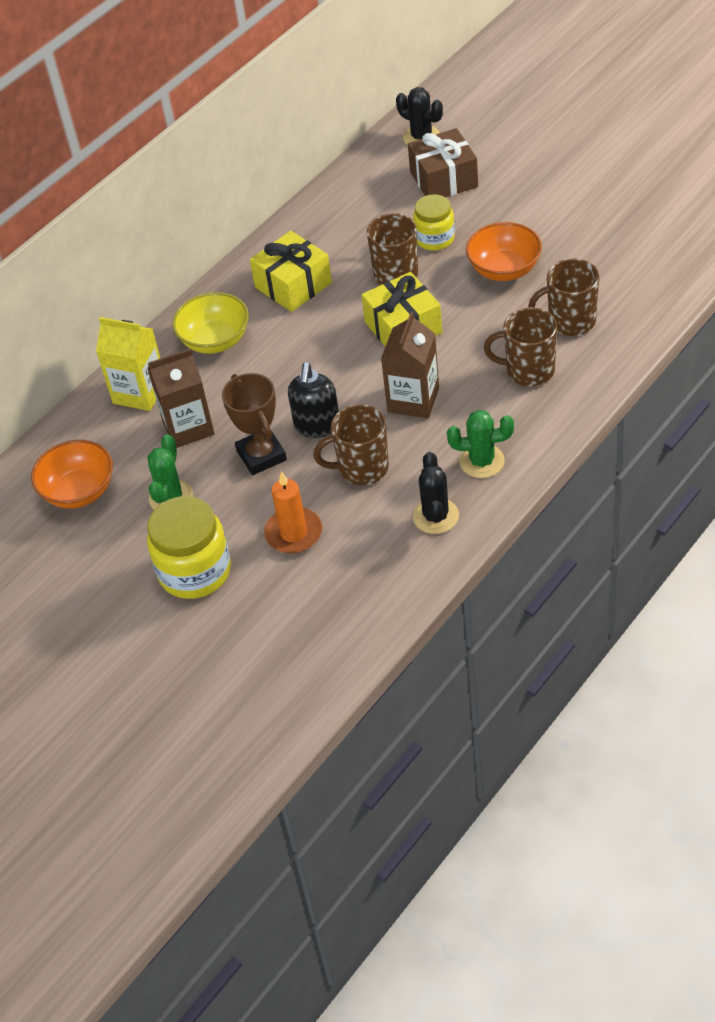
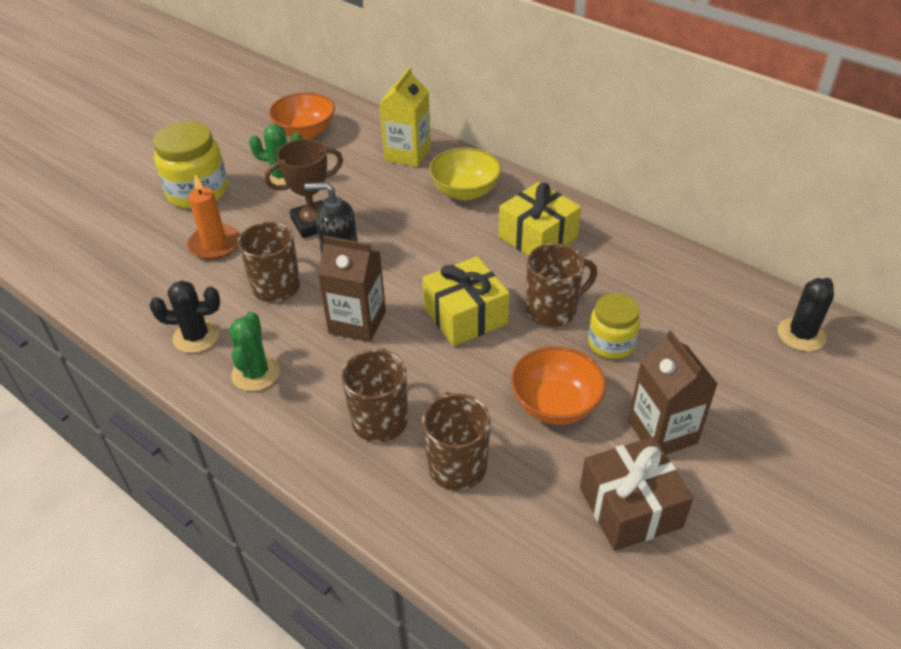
camera: 85 degrees right, 5 degrees down
brown carton [148,348,215,448] -> brown carton moved to [628,330,717,455]
brown gift [408,128,478,197] -> brown gift moved to [580,437,693,551]

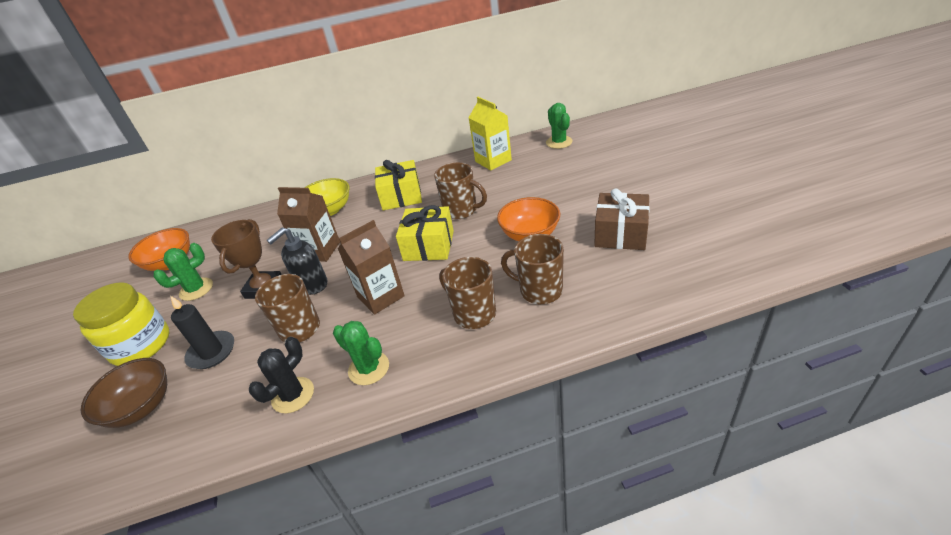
camera: 50 degrees left, 5 degrees down
orange candle [187,174,240,260] -> black candle [171,296,234,369]
yellow carton [379,67,431,167] -> yellow carton moved to [469,97,512,170]
brown mug [526,243,597,327] -> brown mug turned 105 degrees clockwise [434,163,487,219]
yellow jar [588,293,640,359] -> none
brown carton [628,330,717,455] -> brown carton moved to [277,187,340,262]
black cactus [778,278,834,352] -> green cactus [546,103,573,149]
none -> brown bowl [81,358,167,428]

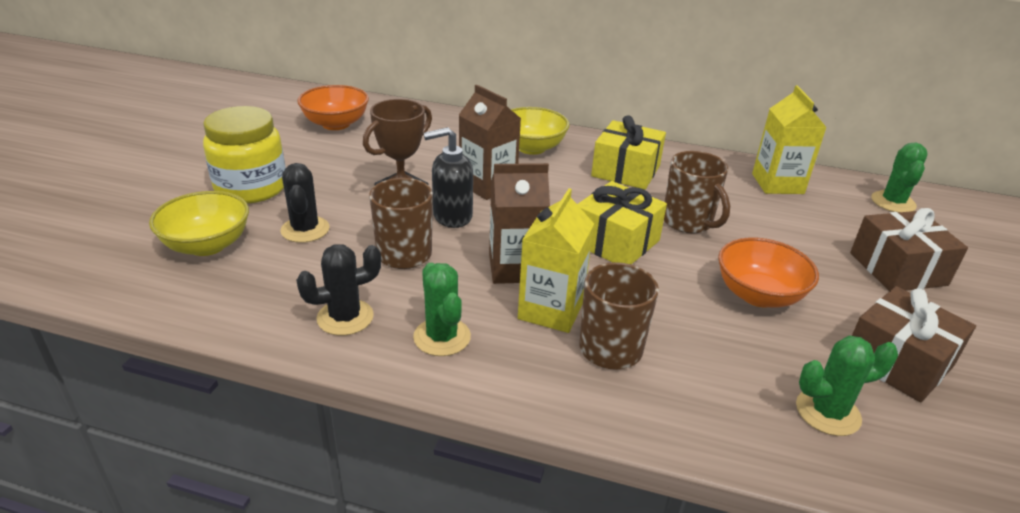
camera: 25 degrees right, 5 degrees down
brown bowl [81,358,167,428] -> yellow bowl [149,191,249,256]
green cactus [153,243,213,301] -> green cactus moved to [796,335,898,436]
black candle [171,296,234,369] -> black cactus [280,163,330,243]
brown mug [501,234,564,304] -> none
none -> yellow carton [518,188,594,333]
none -> brown gift [850,208,968,291]

